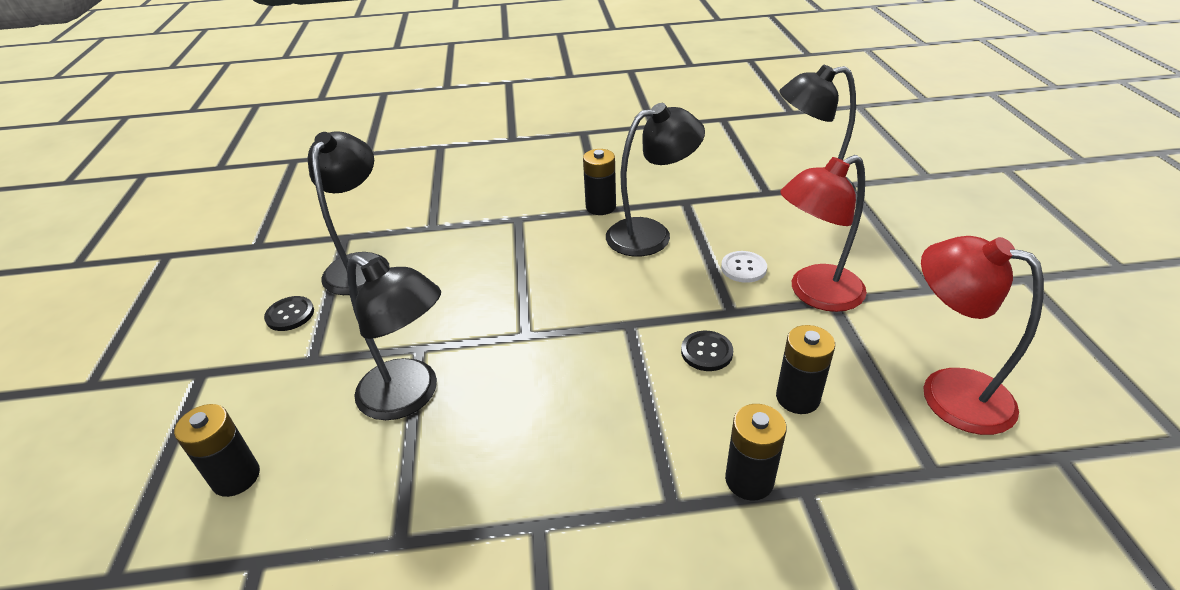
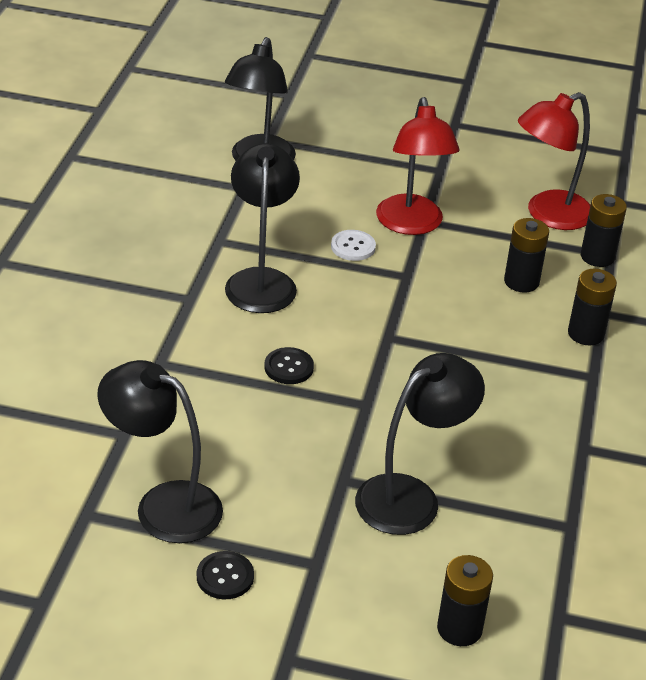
camera: 75 degrees left, 0 degrees up
black battery [583,149,616,215] -> black battery moved to [581,194,627,267]
black button [681,331,733,371] -> black button moved to [264,347,314,384]

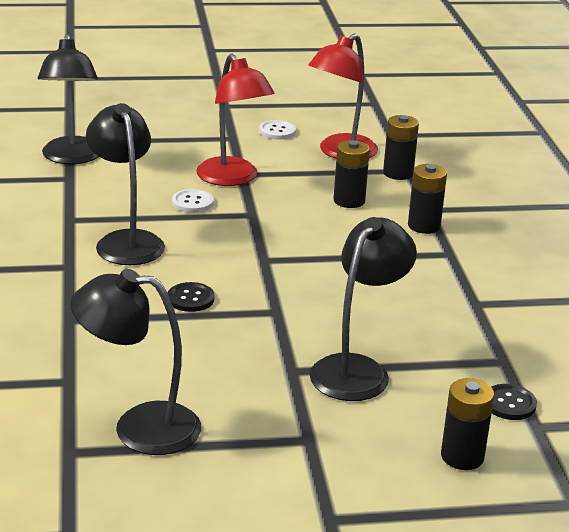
camera: 20 degrees left, 10 degrees down
black button [197,551,254,599] -> black button moved to [491,384,537,420]
none -> white button [259,120,296,139]

